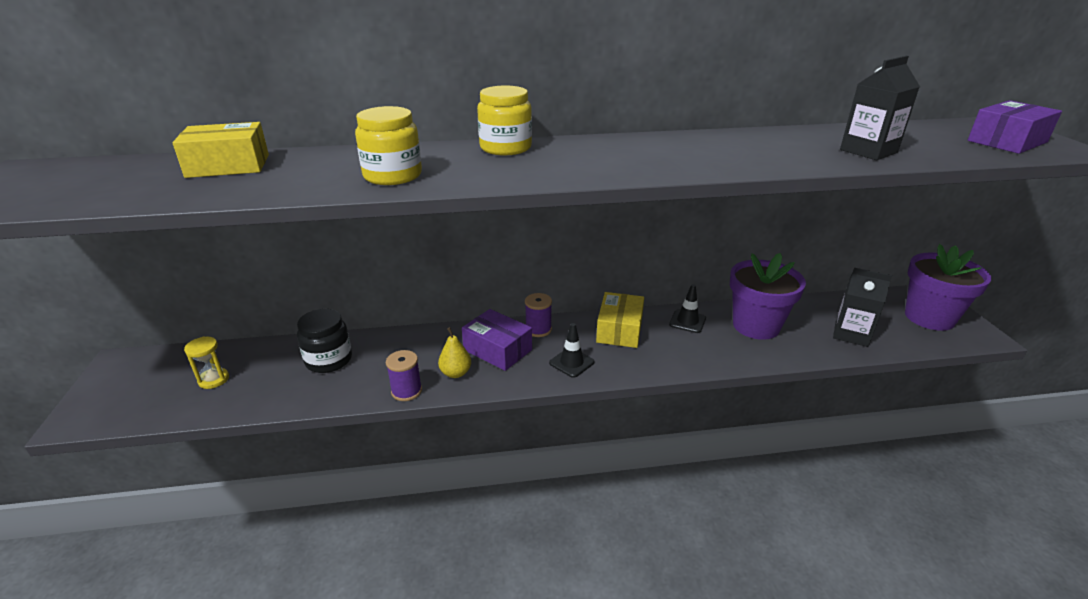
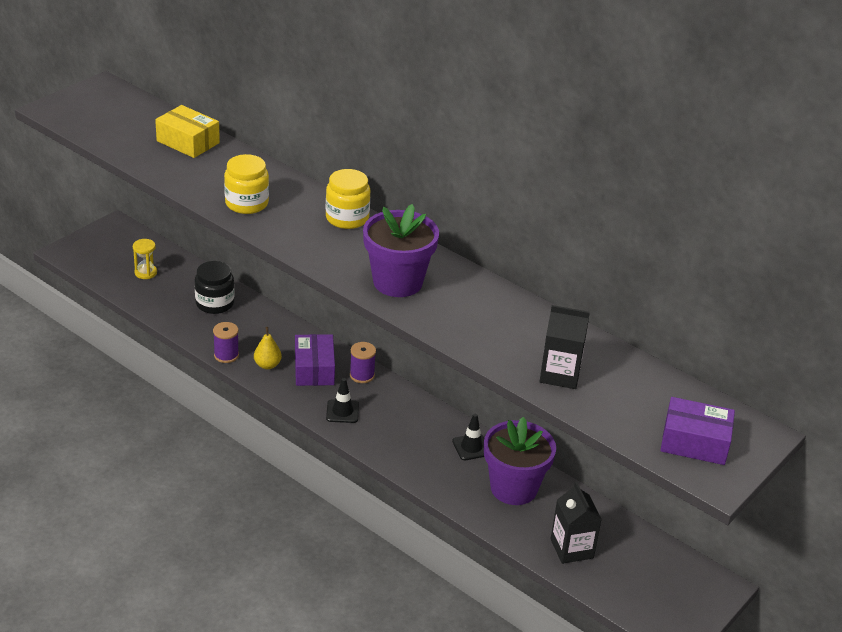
camera: 45 degrees right, 5 degrees up
yellow box [596,292,644,348] -> none
purple flower pot [905,244,991,331] -> purple flower pot moved to [363,204,439,297]

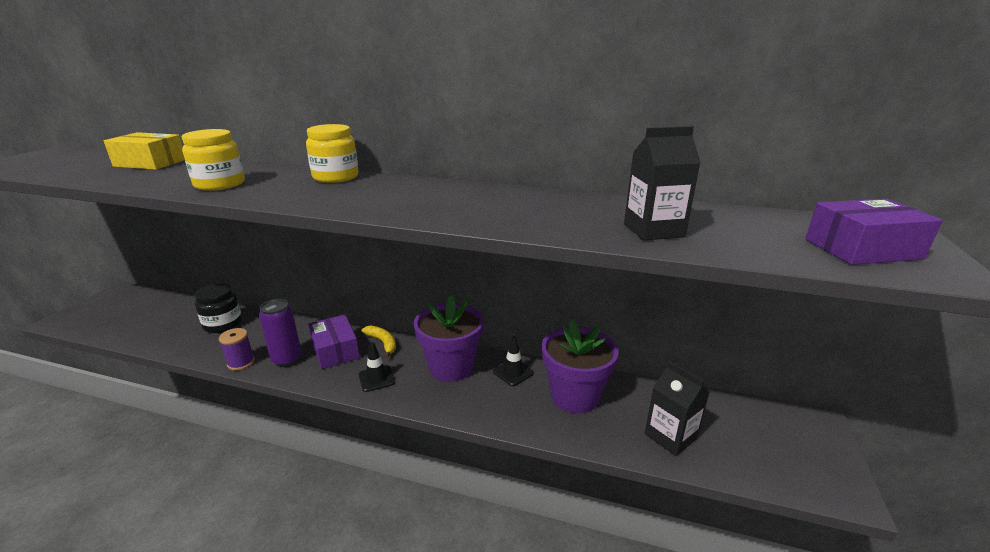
camera: 20 degrees left, 10 degrees down
yellow hourglass [133,239,157,279] -> none
yellow pear [254,327,282,369] -> purple can [259,299,302,367]
purple spool [350,342,376,383] -> yellow banana [362,326,396,358]
purple flower pot [363,204,439,297] -> purple flower pot moved to [414,295,484,382]

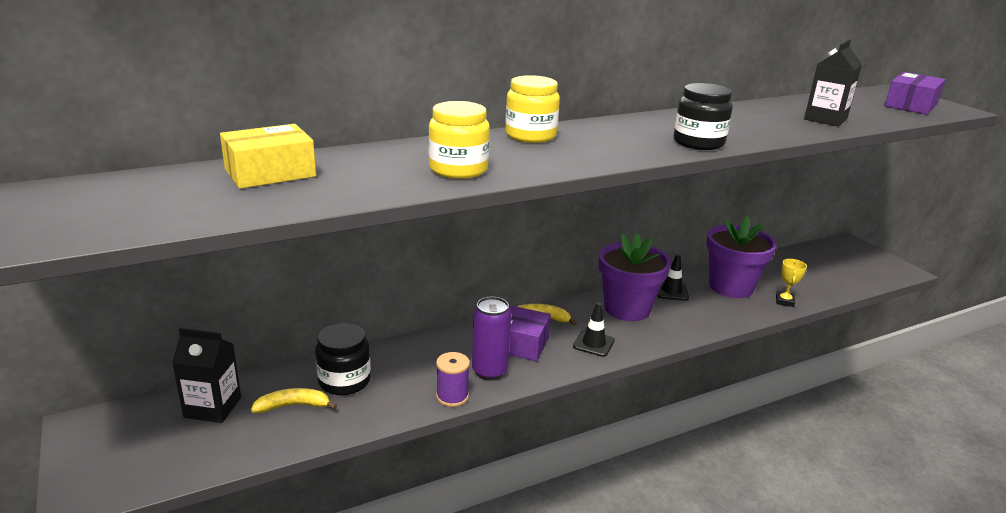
camera: 45 degrees left, 0 degrees up
black carton [645,361,710,456] -> black carton moved to [172,328,241,423]
none -> yellow banana [251,388,337,413]
none -> black jar [674,83,733,150]
none -> yellow trophy [776,259,807,307]

